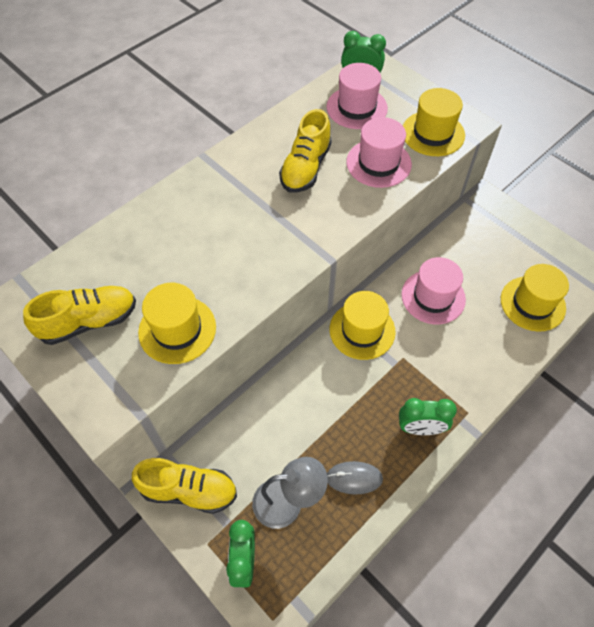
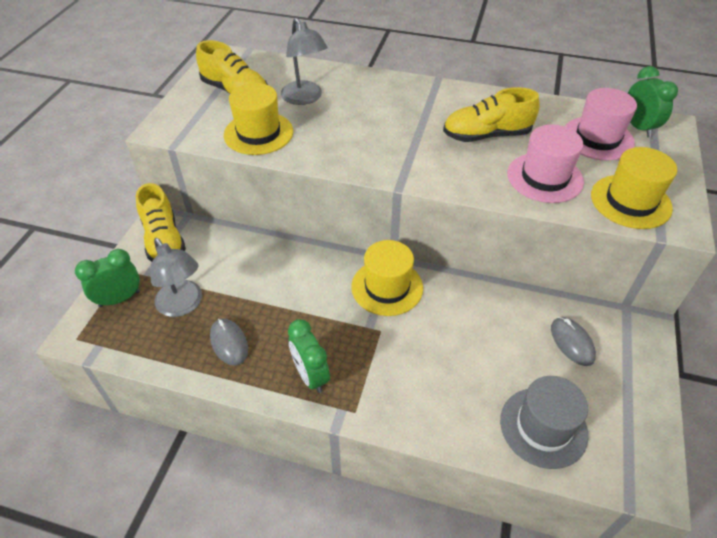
camera: 60 degrees right, 10 degrees down
pink hat [401,257,466,324] -> none
yellow hat [501,264,569,332] -> grey hat [500,376,588,469]
none -> grey lamp [281,18,328,105]
none -> grey mouse [551,317,596,366]

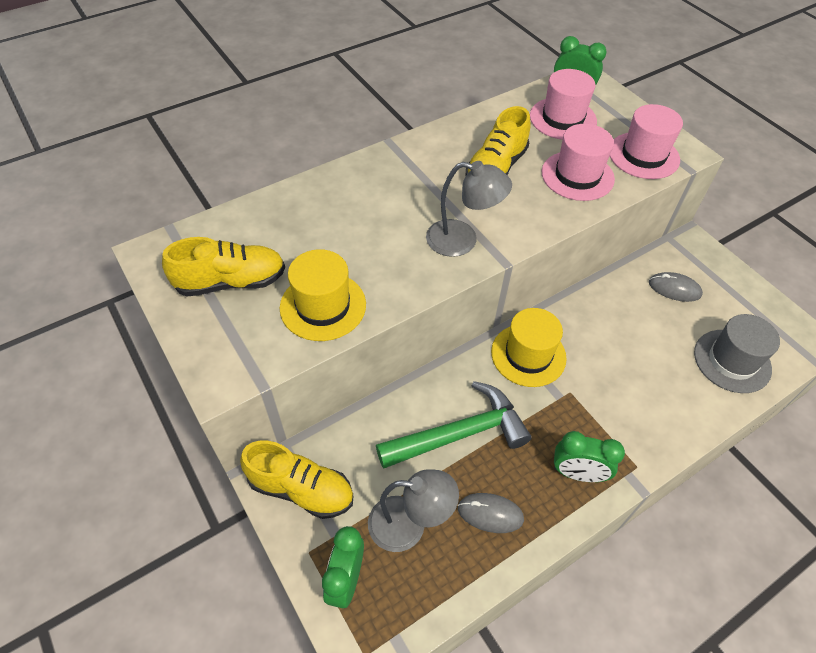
camera: 50 degrees left, 5 degrees up
grey lamp [281,18,328,105] -> grey lamp moved to [426,161,512,257]
yellow hat [591,147,677,229] -> pink hat [610,104,683,179]
none -> green hammer [376,381,532,469]

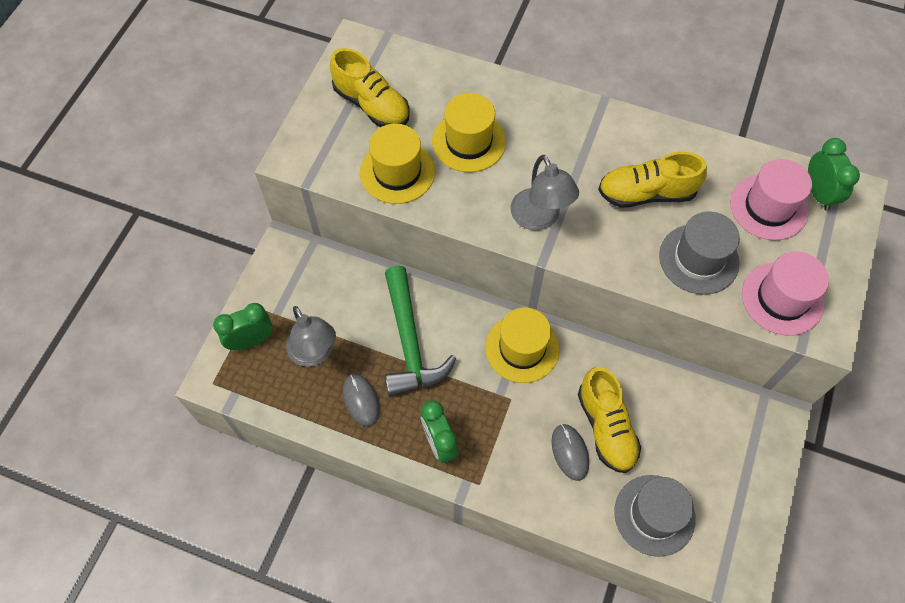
camera: 55 degrees right, 10 degrees up
yellow shoe [240,441,353,519] -> yellow shoe moved to [578,367,641,473]
green hammer [376,381,532,469] -> green hammer turned 45 degrees clockwise [385,266,457,396]
pink hat [541,124,615,201] -> grey hat [659,212,740,295]
grey mouse [649,272,703,302] -> grey mouse moved to [552,424,589,481]
none -> yellow hat [432,93,506,172]

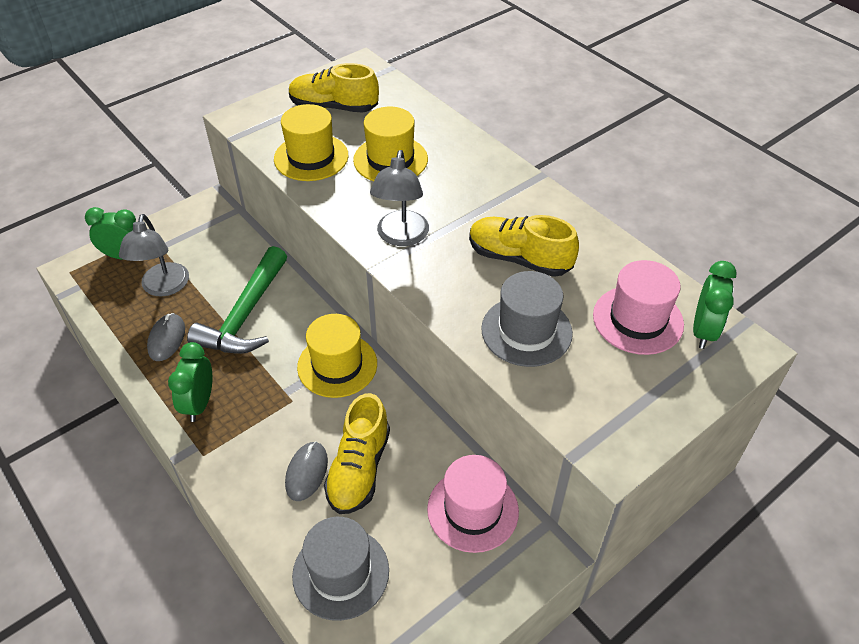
camera: 30 degrees right, 15 degrees down
yellow shoe [330,48,410,127] -> yellow shoe turned 120 degrees clockwise [289,63,379,113]
pink hat [742,252,829,336] -> pink hat moved to [427,455,519,553]

